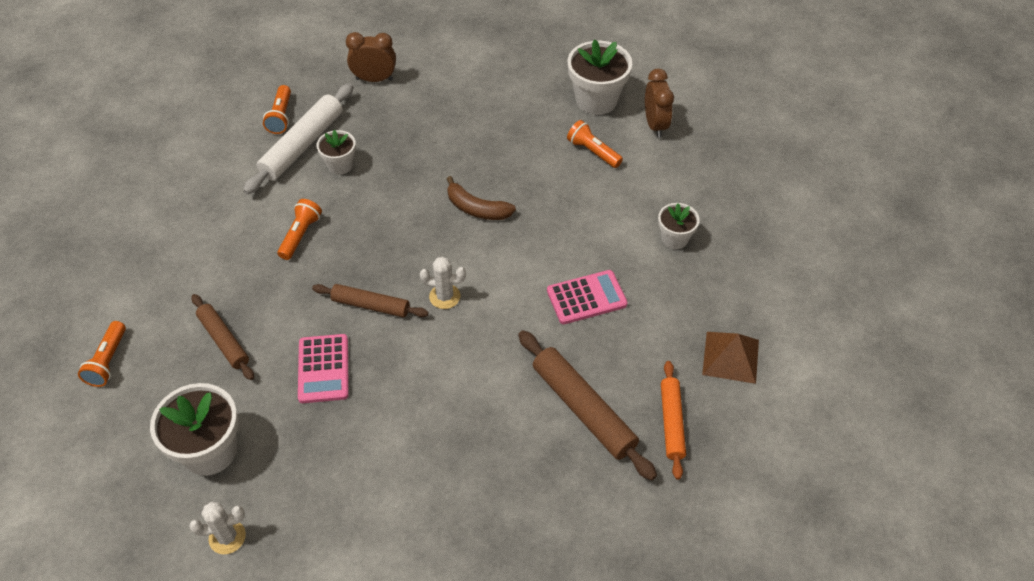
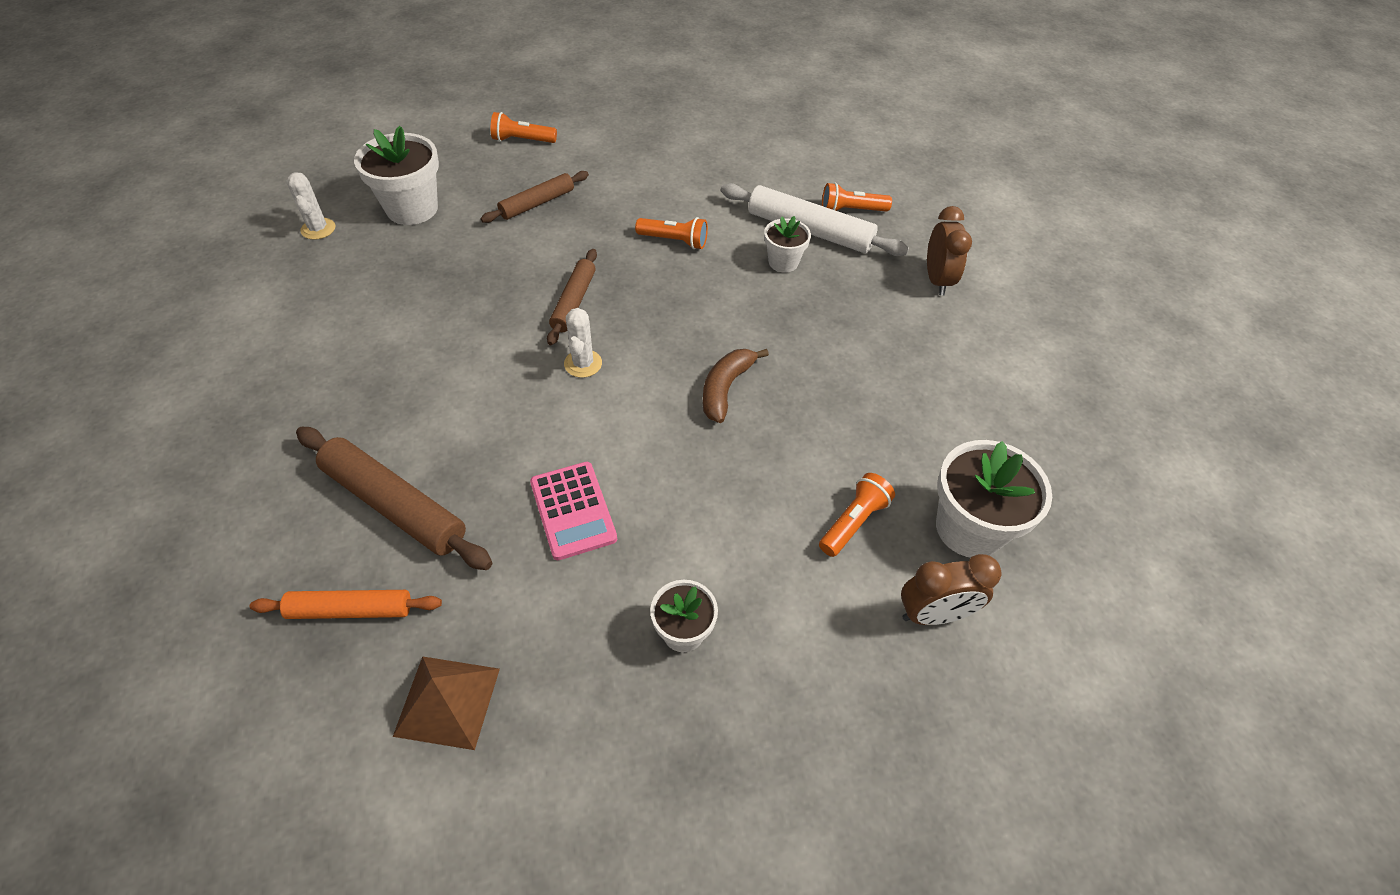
camera: 85 degrees right, 0 degrees up
pink calculator [298,334,349,403] -> none
brown rolling pin [518,330,657,481] -> brown rolling pin turned 75 degrees clockwise [296,427,492,570]

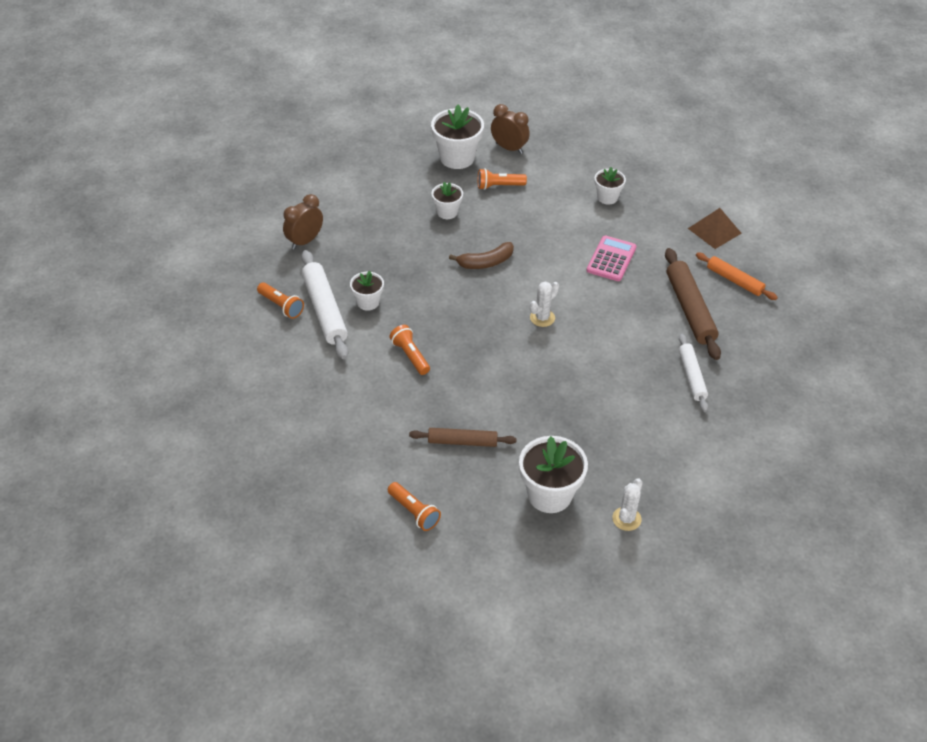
camera: 135 degrees left, 5 degrees down
brown rolling pin [547,249,597,345] -> none
none -> white flower pot [432,182,463,219]
none -> white rolling pin [679,334,708,412]

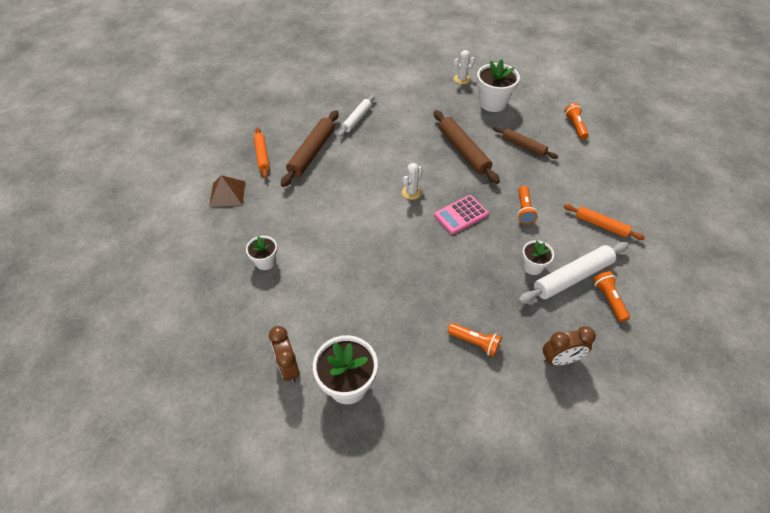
camera: 145 degrees left, 5 degrees up
white rolling pin [301,250,348,359] -> white rolling pin turned 45 degrees clockwise [518,242,629,304]
white flower pot [432,182,463,219] -> none
brown banana [449,242,514,269] -> none
orange flashlight [478,168,527,190] -> orange flashlight moved to [447,323,502,357]
white cactus [530,281,559,327] -> white cactus turned 45 degrees counterclockwise [402,163,423,200]
pink calculator [587,235,636,281] -> pink calculator moved to [434,195,489,235]
none -> brown rolling pin [434,110,500,184]
none -> orange rolling pin [564,204,645,240]

